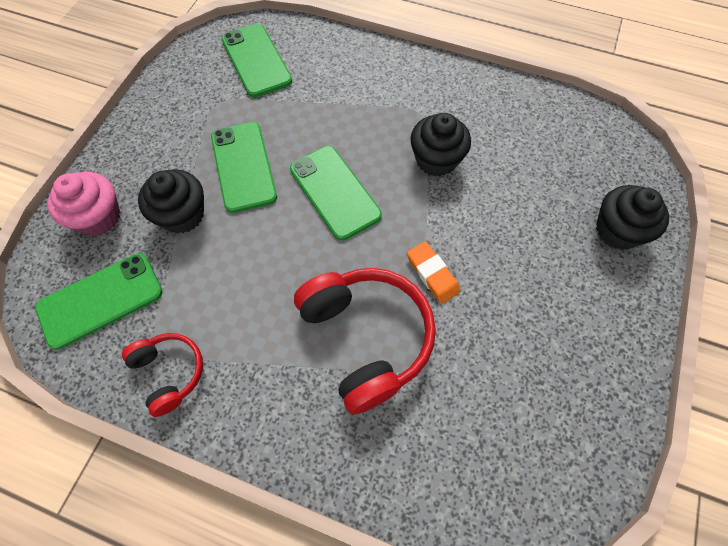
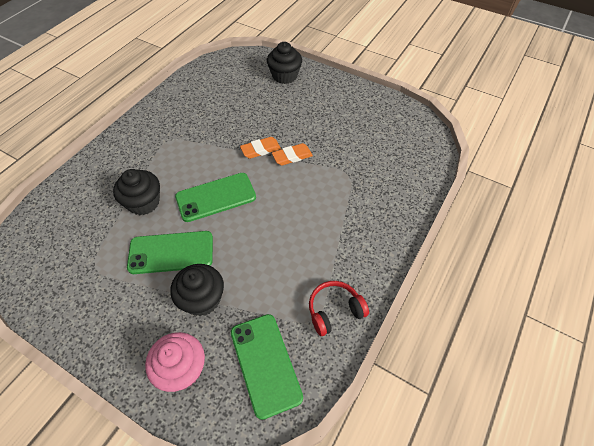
camera: 80 degrees left, 10 degrees down
green phone [221,24,292,97] -> none
red headphones [294,268,436,415] -> none
black cupcake [410,113,471,177] -> black cupcake moved to [113,169,160,215]
none -> orange eraser [240,137,281,159]

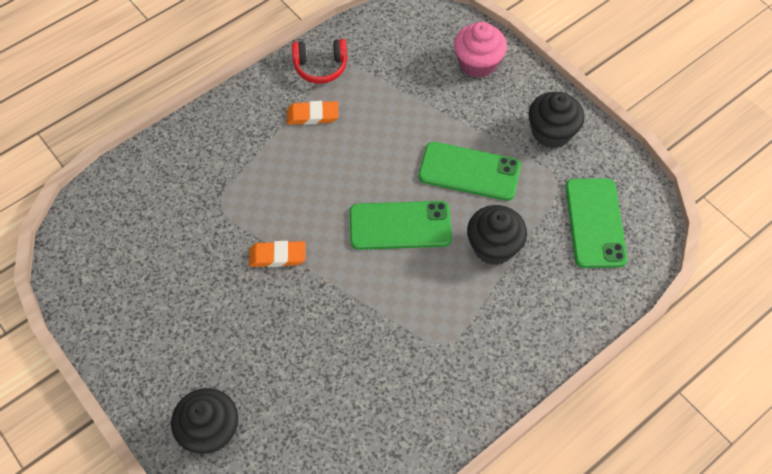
camera: 160 degrees left, 5 degrees up
black cupcake [170,264,224,316] -> black cupcake moved to [528,92,585,148]
green phone [231,314,303,420] -> green phone moved to [565,178,627,268]
orange eraser [240,137,281,159] -> orange eraser moved to [287,101,339,125]

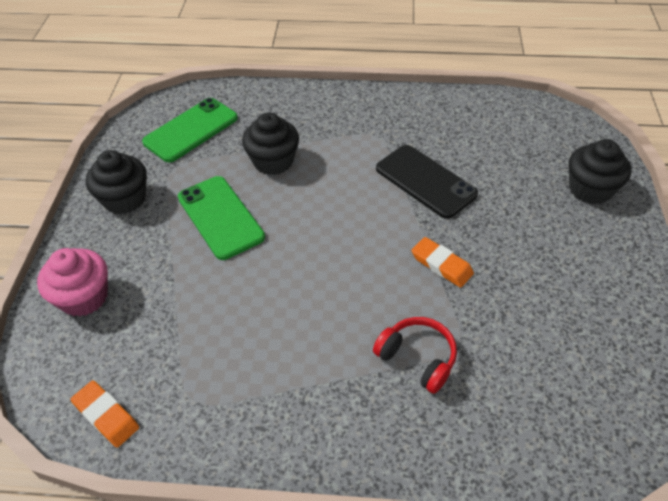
camera: 135 degrees left, 10 degrees down
orange eraser [287,101,339,125] -> orange eraser moved to [71,380,139,448]
red headphones [292,39,347,84] -> red headphones moved to [373,317,457,394]
green phone [350,201,452,250] -> none
none -> black phone [376,145,478,219]

